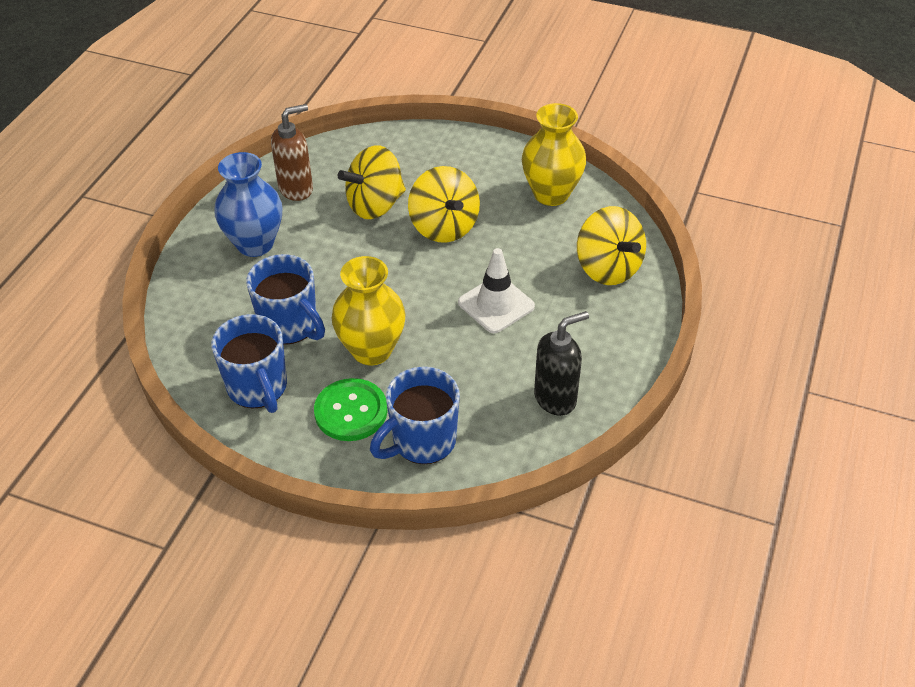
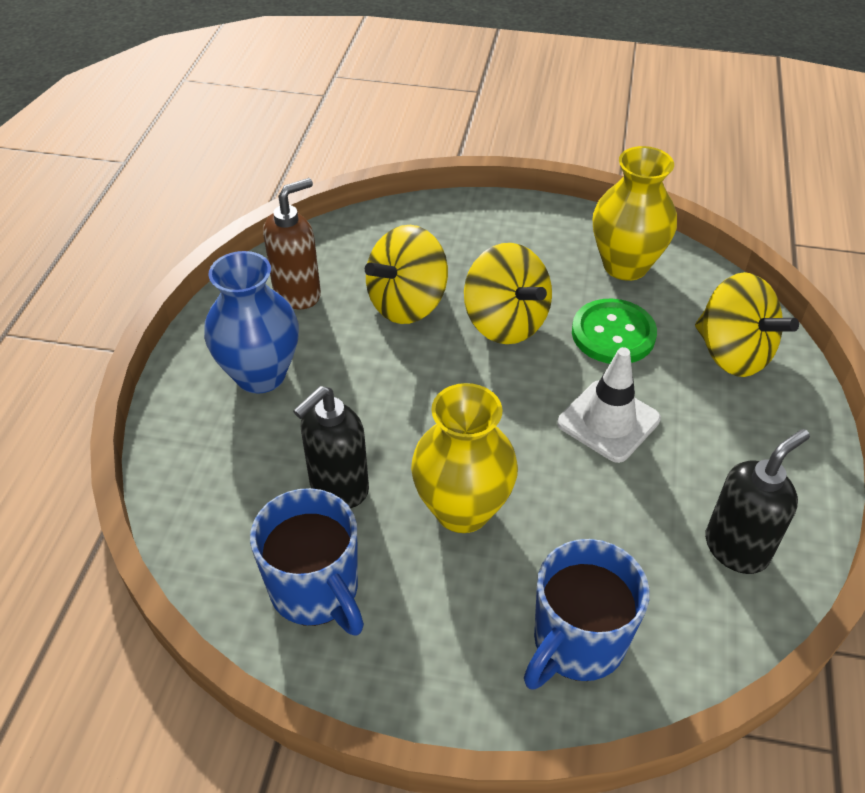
camera: 10 degrees left, 0 degrees up
blue mug [246,254,325,345] -> black soap dispenser [293,386,369,508]
green button [314,378,388,441] -> green button moved to [572,298,657,364]

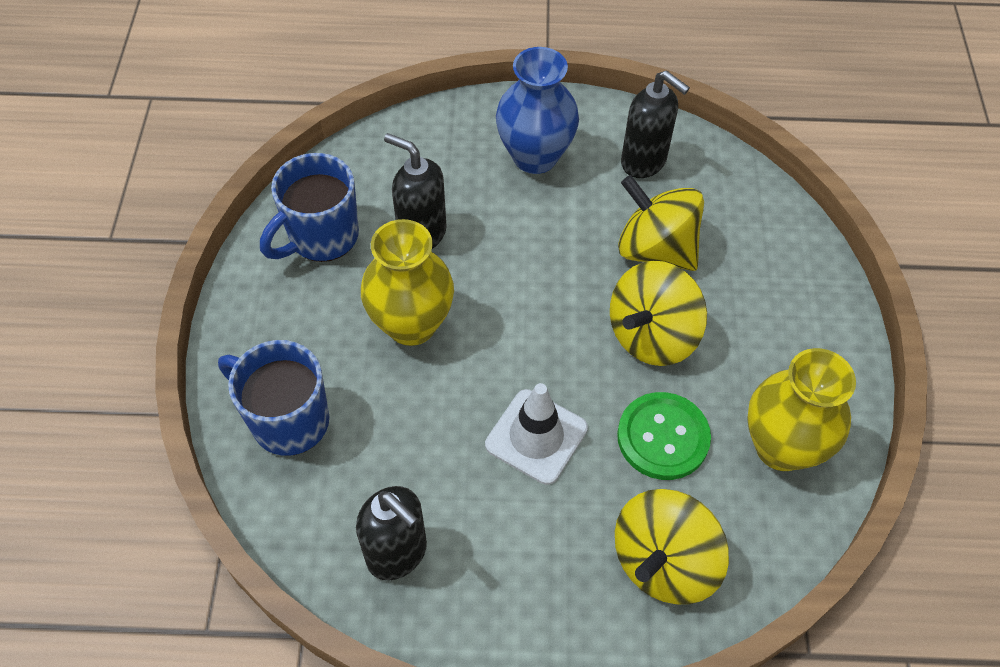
camera: 80 degrees right, 10 degrees up
brown soap dispenser [263,178,321,309] -> black soap dispenser [621,70,690,178]

